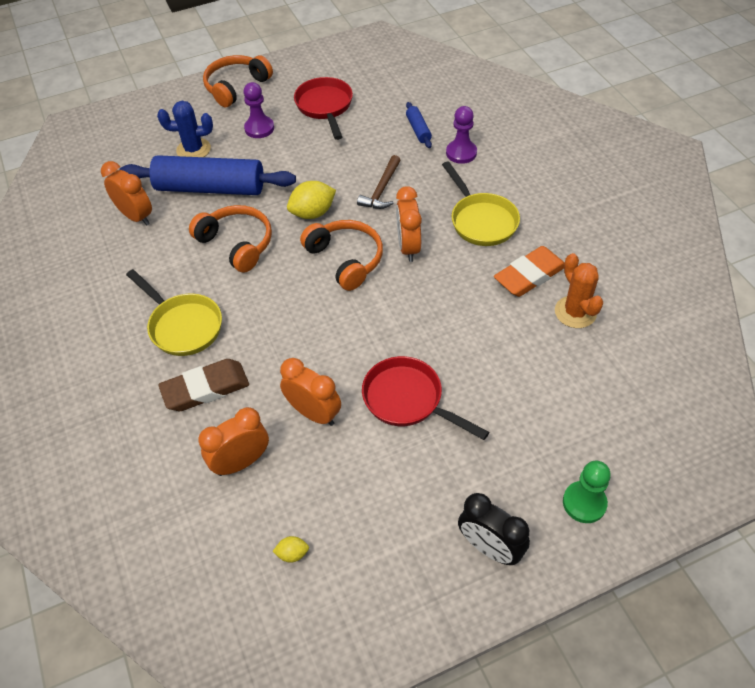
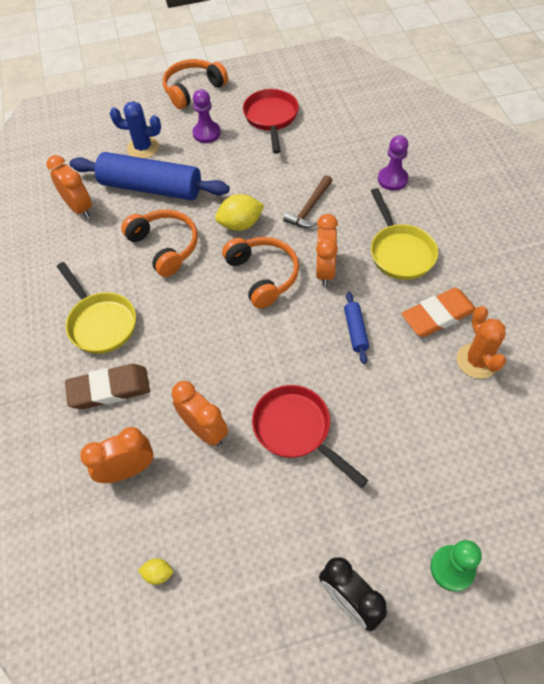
camera: 10 degrees right, 5 degrees up
blue rolling pin [406,102,432,148] -> blue rolling pin moved to [344,292,369,364]

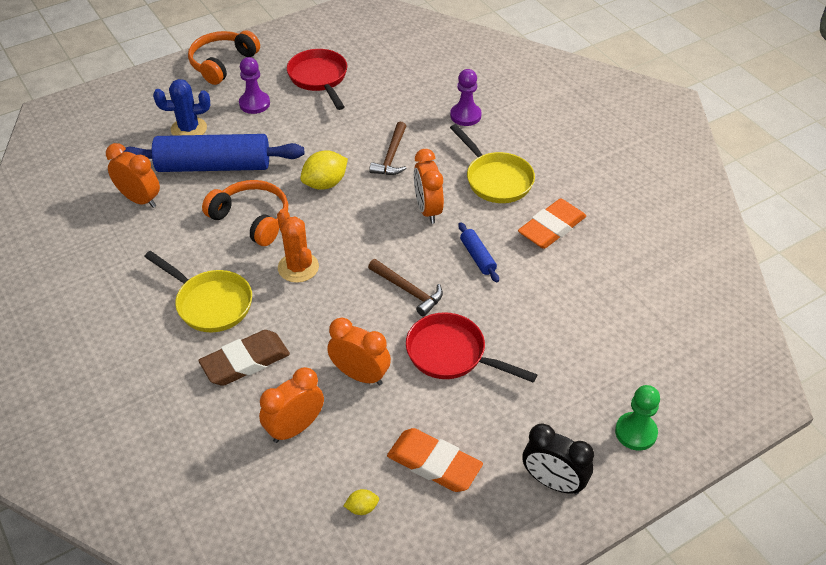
camera: 20 degrees left, 10 degrees down
orange headphones [222,237,299,309] -> none
orange cactus [457,306,506,379] -> orange cactus moved to [277,209,319,283]
none -> brown hammer [368,259,443,317]
none -> orange eraser [387,428,483,492]

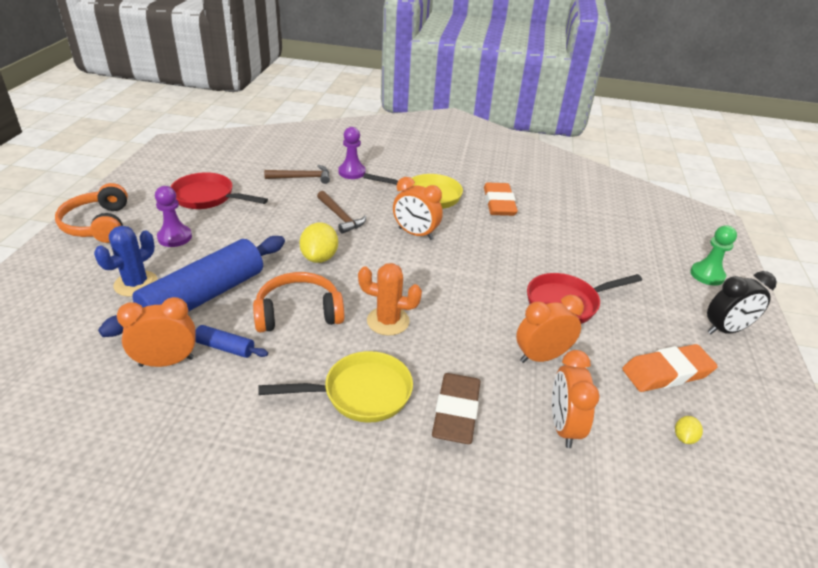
camera: 50 degrees left, 10 degrees down
brown hammer [368,259,443,317] -> brown hammer moved to [264,165,330,184]
blue rolling pin [458,222,499,282] -> blue rolling pin moved to [195,325,268,358]

